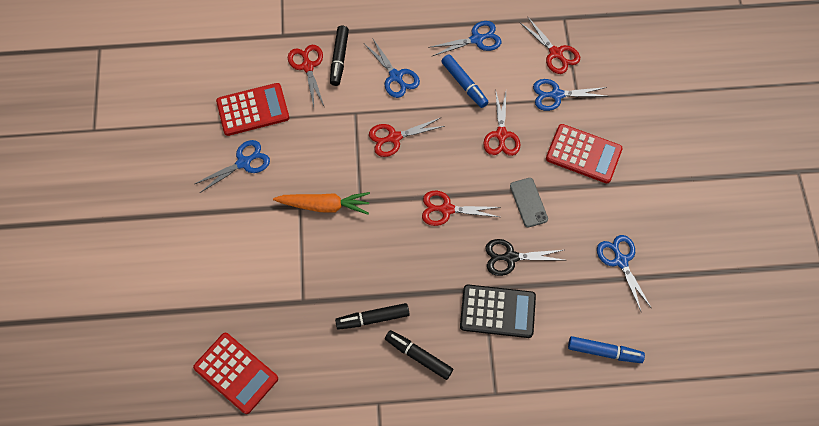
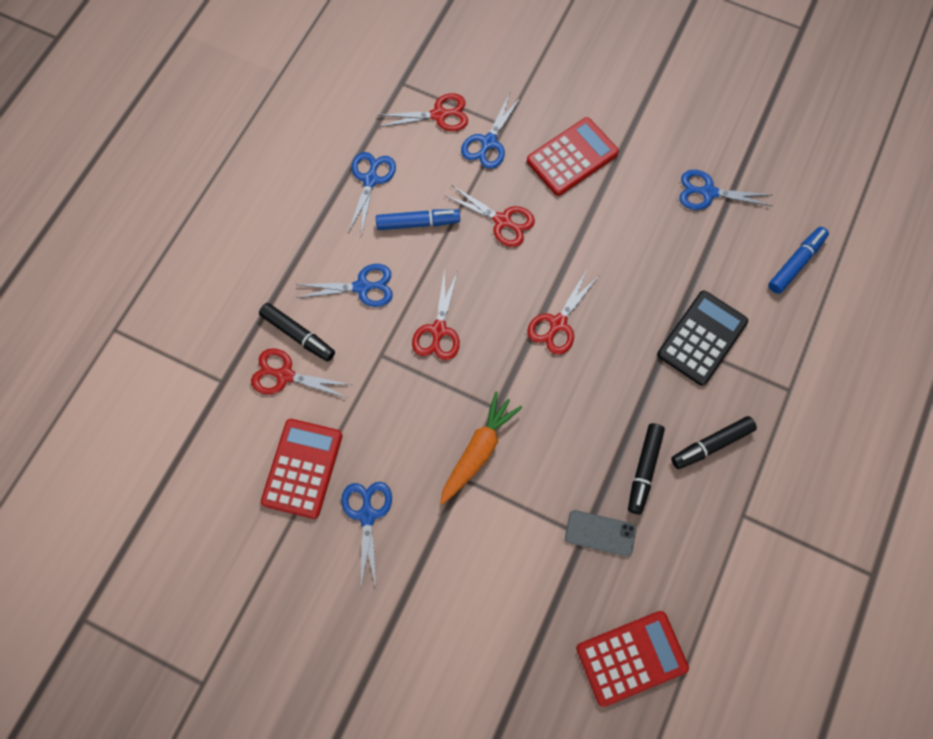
camera: 60 degrees left, 5 degrees up
black scissors [485,239,563,276] -> none
grey phone [510,178,548,227] -> grey phone moved to [565,510,636,557]

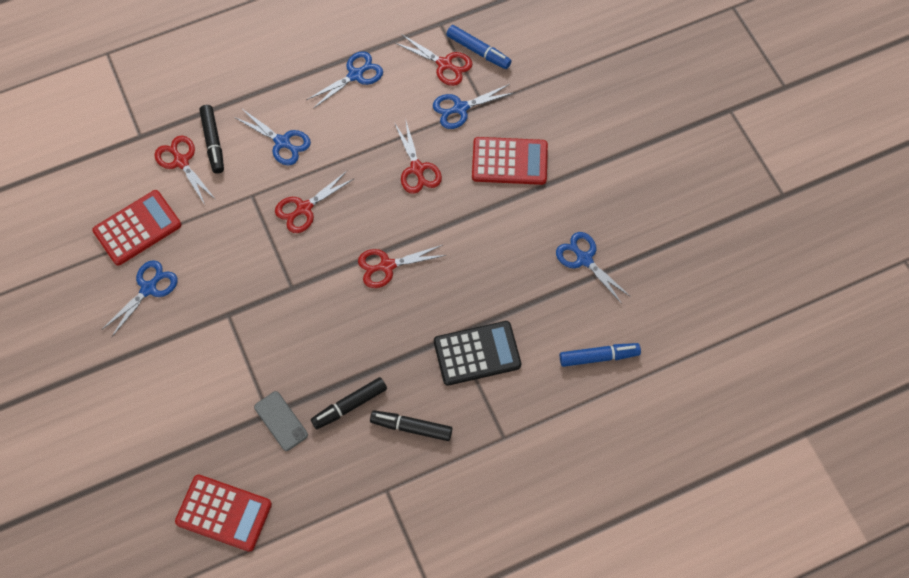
camera: 40 degrees right, 5 degrees down
blue marker [376,209,460,230] -> blue marker moved to [446,25,511,69]
orange carrot [440,392,522,505] -> none

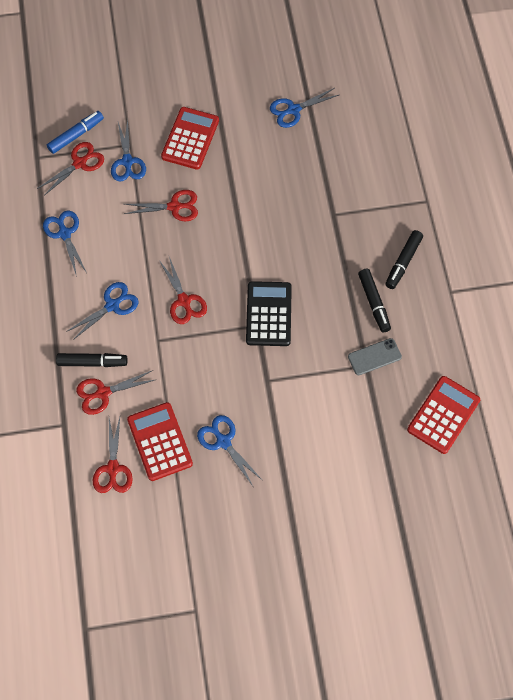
camera: 75 degrees left, 0 degrees up
red scissors [358,245,447,288] -> red scissors moved to [93,417,133,493]
black calculator [434,321,521,386] -> black calculator moved to [246,281,292,346]
blue marker [560,343,641,367] -> none

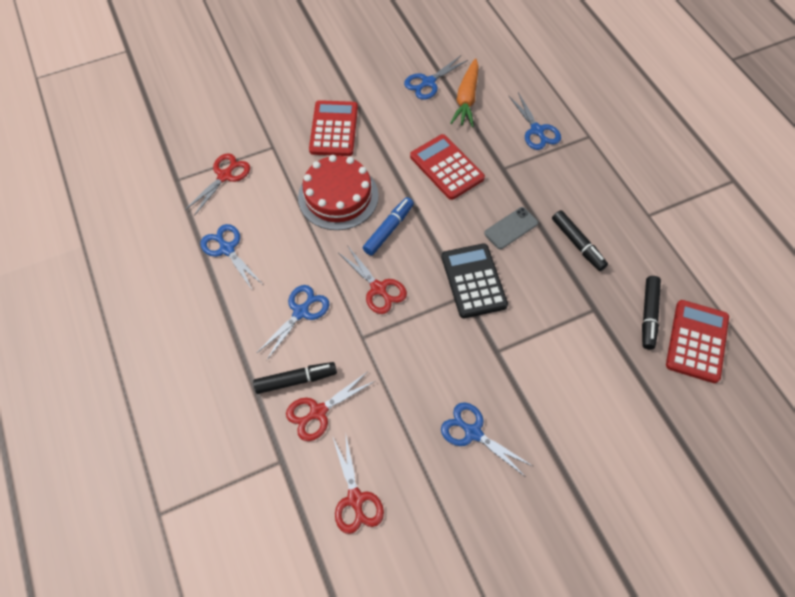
camera: 15 degrees left, 5 degrees down
blue marker [47,111,104,154] -> blue marker moved to [363,197,414,256]
blue scissors [111,119,146,182] -> blue scissors moved to [509,92,561,150]
red scissors [124,190,198,221] -> red cake [298,155,379,230]
red calculator [127,402,193,481] -> red calculator moved to [410,134,485,200]
grey phone [348,338,402,375] -> grey phone moved to [484,207,538,249]
black marker [385,230,423,289] -> black marker moved to [642,276,661,350]
none -> orange carrot [450,58,479,127]

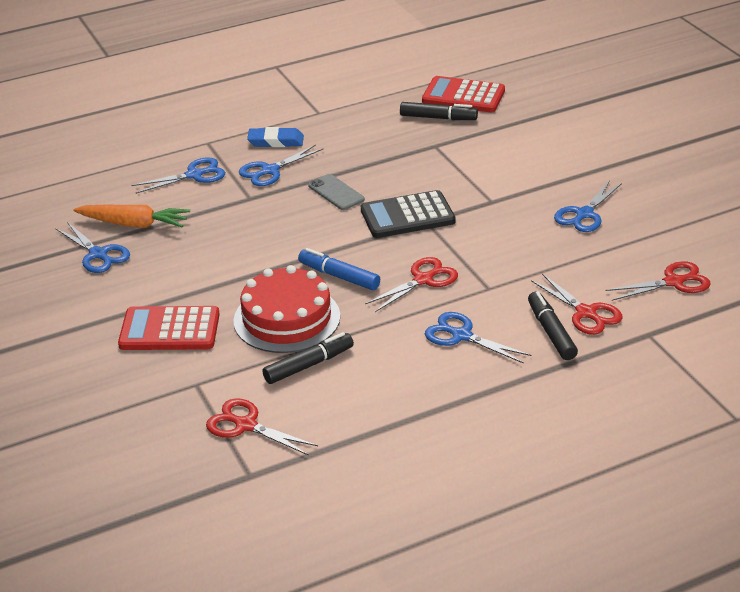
camera: 90 degrees left, 25 degrees down
blue scissors [200,224,262,289] -> blue scissors moved to [239,145,324,186]
red calculator [410,134,485,200] -> none
black marker [552,210,608,271] -> black marker moved to [262,332,354,384]
none -> blue eraser [247,127,304,147]

